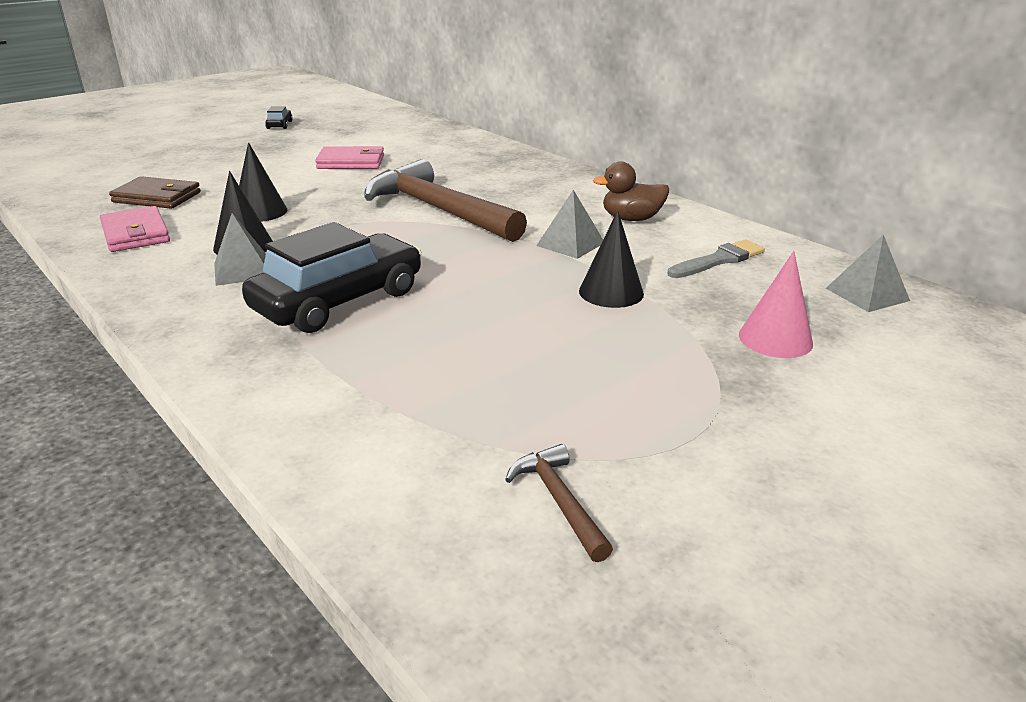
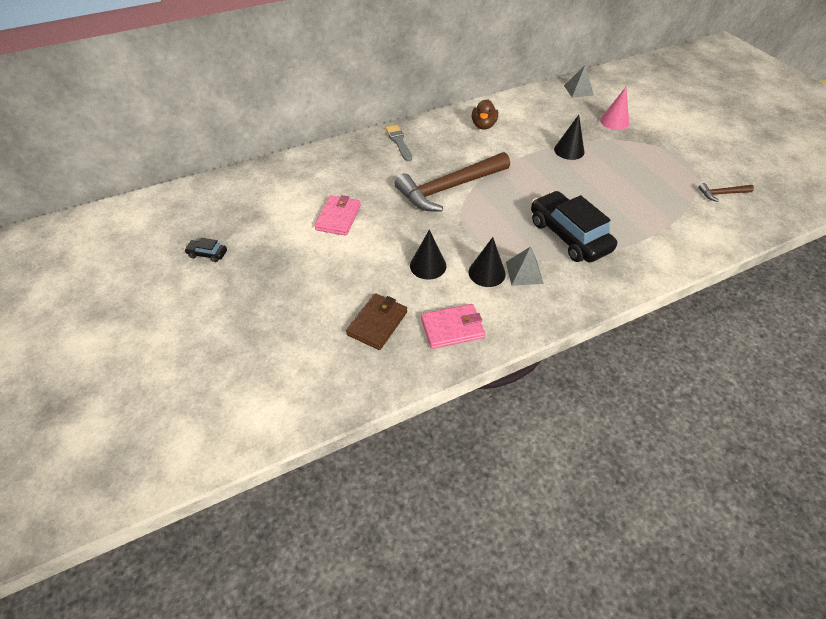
camera: 75 degrees left, 20 degrees up
grey pyramid [536,190,603,259] -> none
grey brush [667,240,765,278] -> grey brush moved to [386,125,412,162]

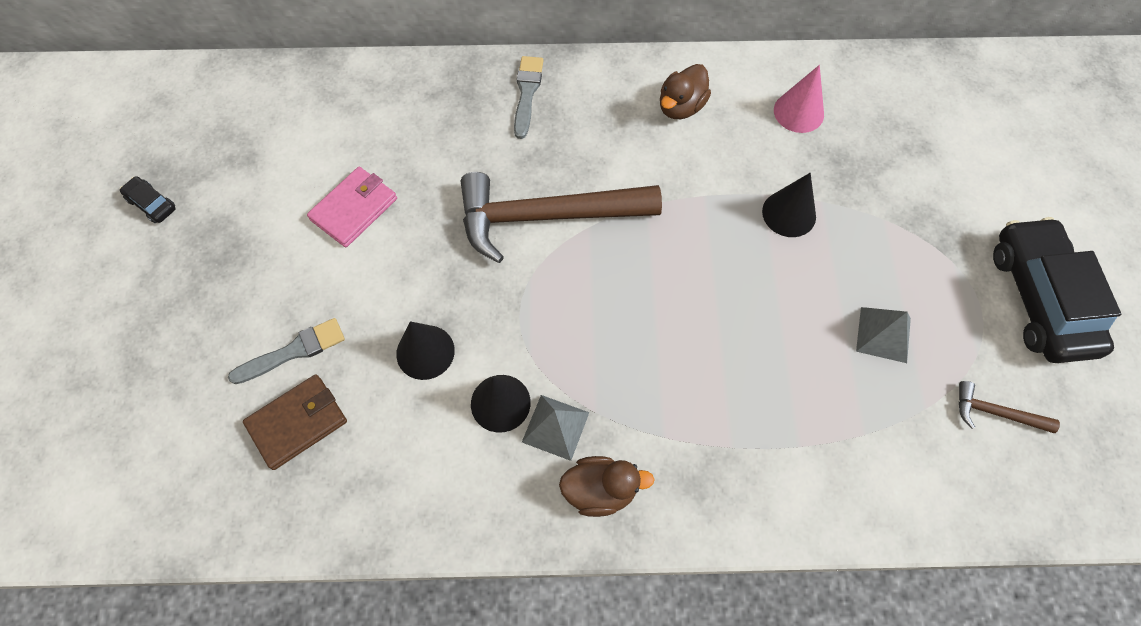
camera: 25 degrees right, 15 degrees up
pink wallet [421,304,485,349] -> none
black car [531,191,617,262] -> black car moved to [993,217,1121,363]
grey pyramid [564,65,594,98] -> grey pyramid moved to [856,307,911,363]
pink cone [600,87,629,130] -> pink cone moved to [774,65,824,133]
none -> grey brush [228,318,345,384]
none -> brown duck [559,456,655,517]

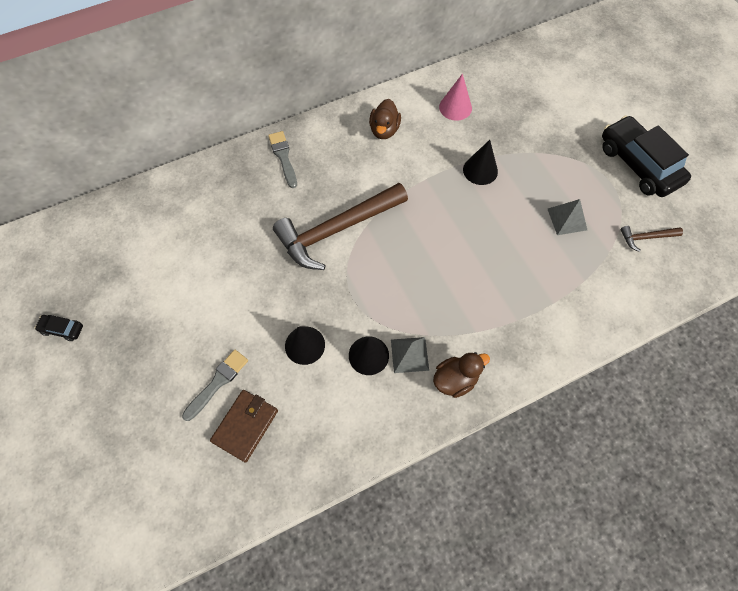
camera: 25 degrees left, 0 degrees up
pink wallet [307,167,397,247] -> none

